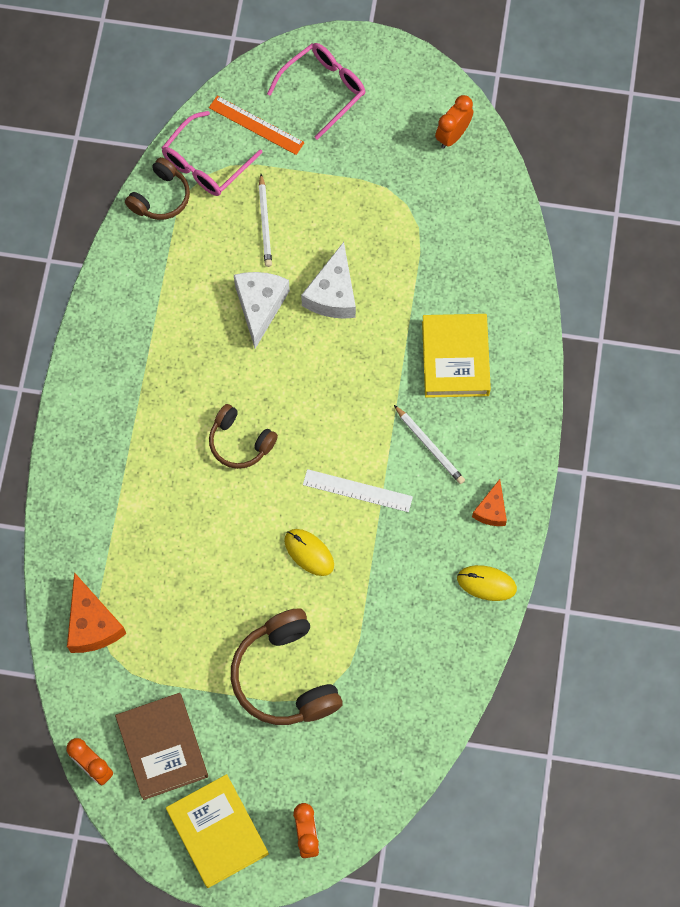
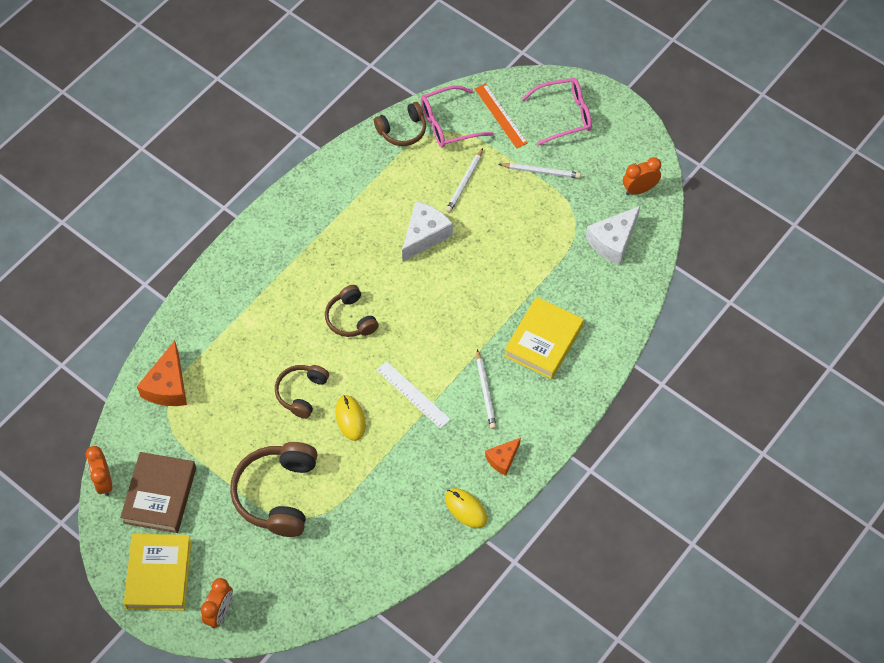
camera: 30 degrees right, 10 degrees down
white cheese [301,242,356,319] -> white cheese moved to [586,206,640,265]
none -> brown headphones [275,365,329,419]
none -> white pencil [499,163,581,179]

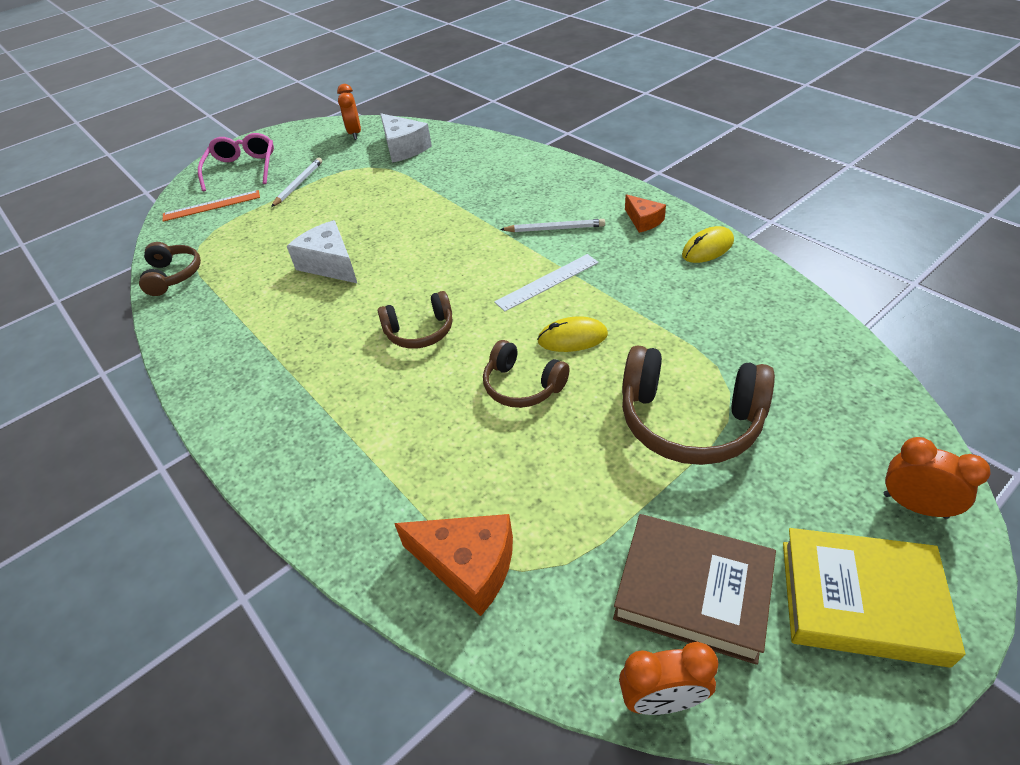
camera: 75 degrees left, 15 degrees down
pink glasses [421,85,494,148] -> none
white pencil [446,148,483,213] -> none
yellow book [504,297,584,379] -> none

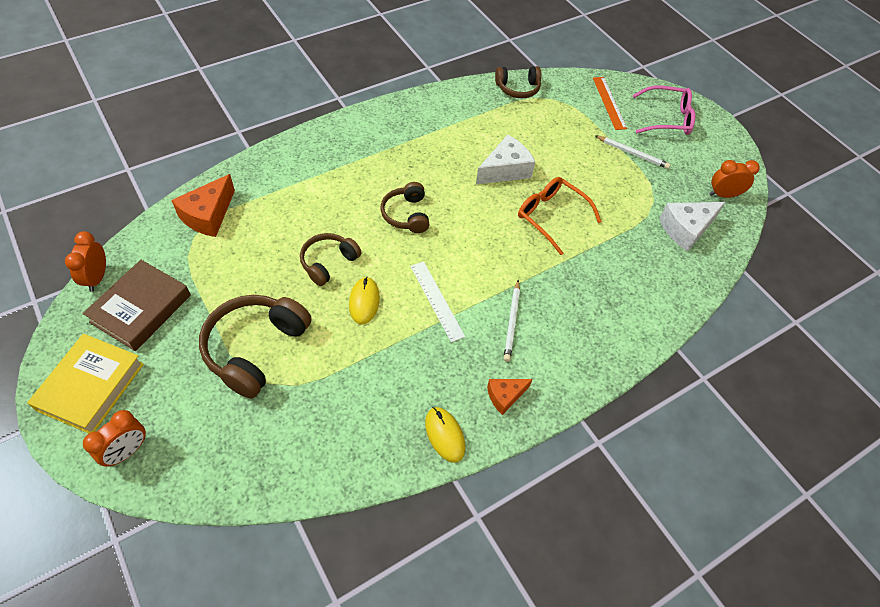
camera: 90 degrees right, 10 degrees up
none -> orange glasses [518,177,602,255]

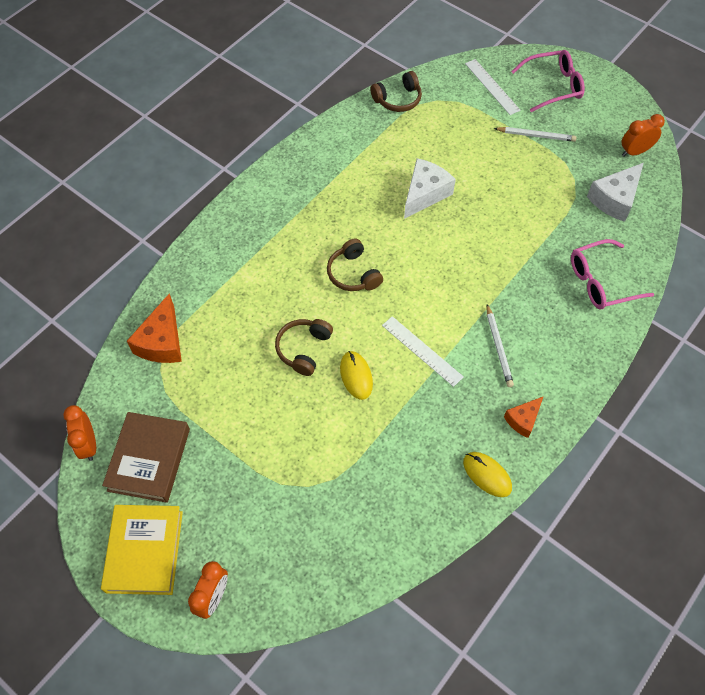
camera: 15 degrees left, 5 degrees up
brown headphones [199,295,312,399] -> none
orange glasses [518,177,602,255] -> none
orange ruler [593,77,627,130] -> white ruler [465,59,521,115]
none -> pink glasses [571,239,655,309]

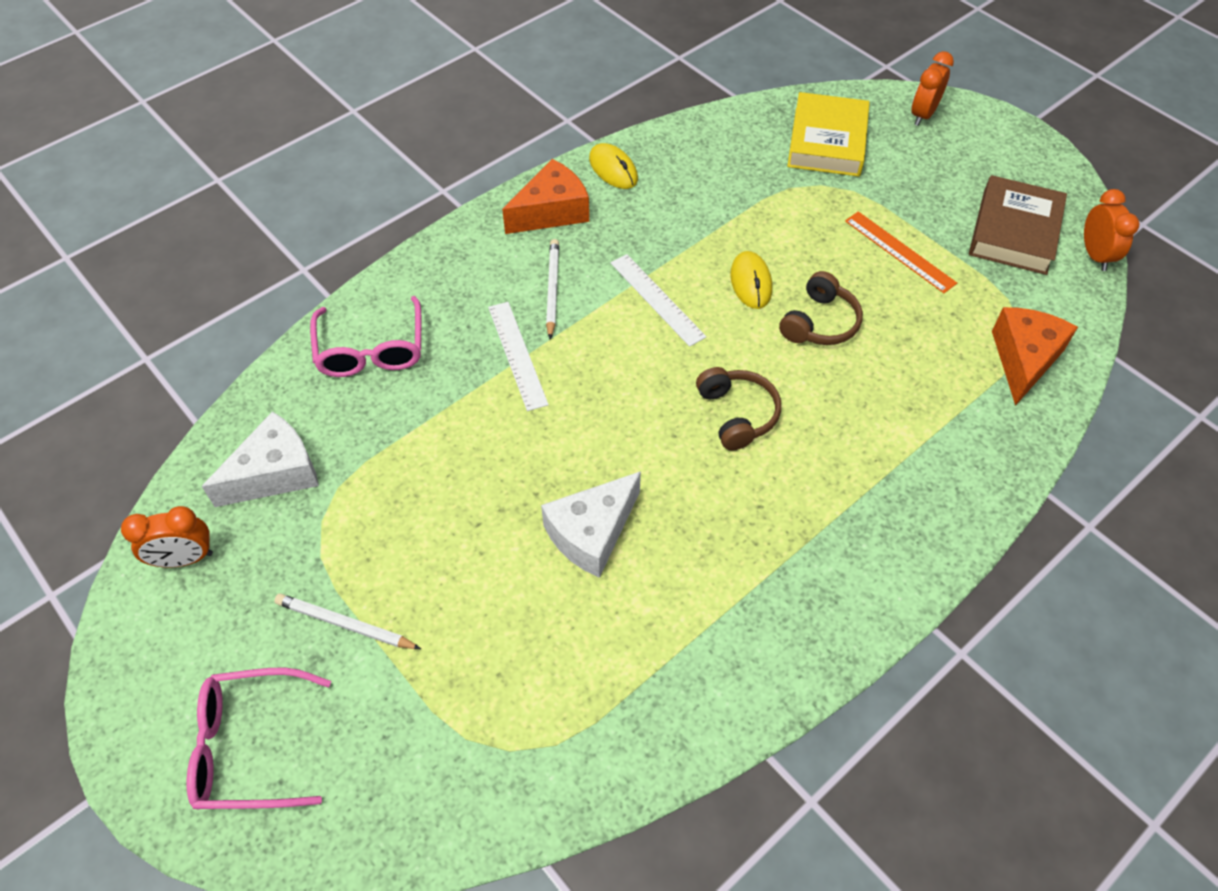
camera: 170 degrees left, 5 degrees down
yellow book [101,505,183,595] -> yellow book moved to [787,92,870,177]
brown headphones [370,71,422,112] -> none
white ruler [465,59,521,115] -> white ruler moved to [488,302,549,411]
orange cheese [504,396,544,438] -> orange cheese [502,159,589,234], size x1.66
pink glasses [571,239,655,309] -> pink glasses turned 90 degrees clockwise [310,296,421,377]
none -> orange ruler [845,211,957,293]

